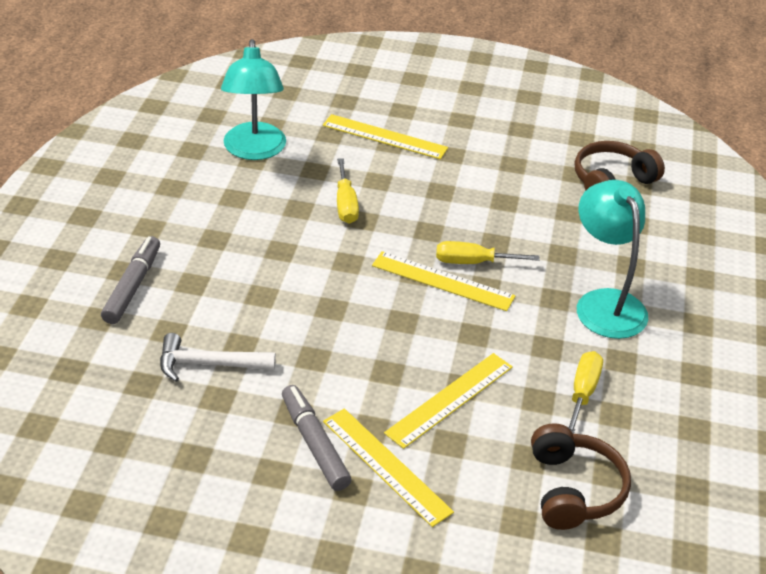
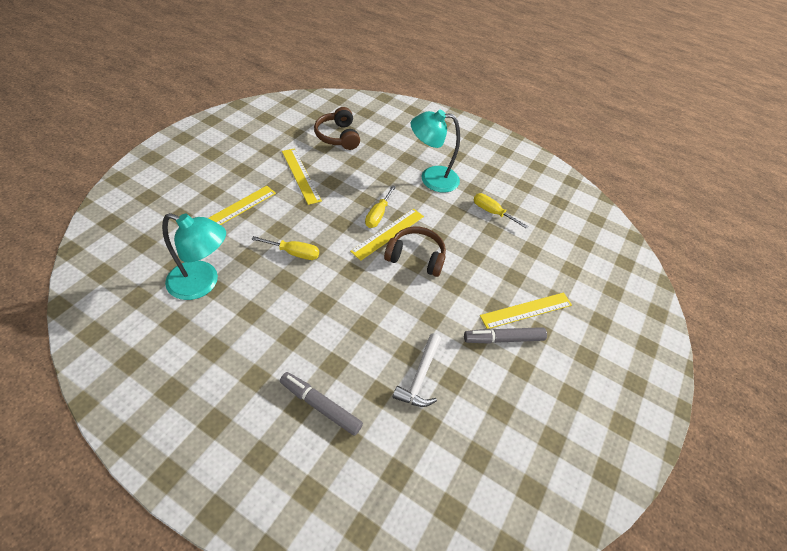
camera: 75 degrees left, 10 degrees up
yellow ruler [384,353,513,449] -> yellow ruler moved to [282,148,322,205]
brown headphones [531,423,631,530] -> brown headphones moved to [384,227,446,277]

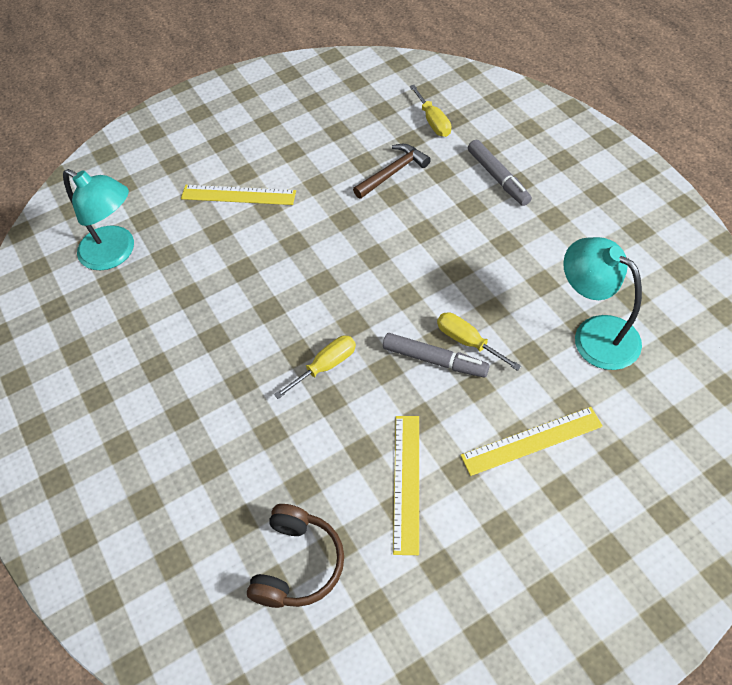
camera: 140 degrees left, 5 degrees up
yellow ruler [350,209,424,261] -> none
brown headphones [384,227,446,277] -> none
white hammer [392,334,441,407] -> brown hammer [353,144,431,199]
turquoise lamp [411,110,460,193] -> turquoise lamp moved to [63,169,134,270]
grey marker [464,327,547,344] -> grey marker moved to [383,333,490,377]
yellow screwdriver [474,193,528,228] -> yellow screwdriver moved to [410,85,451,137]

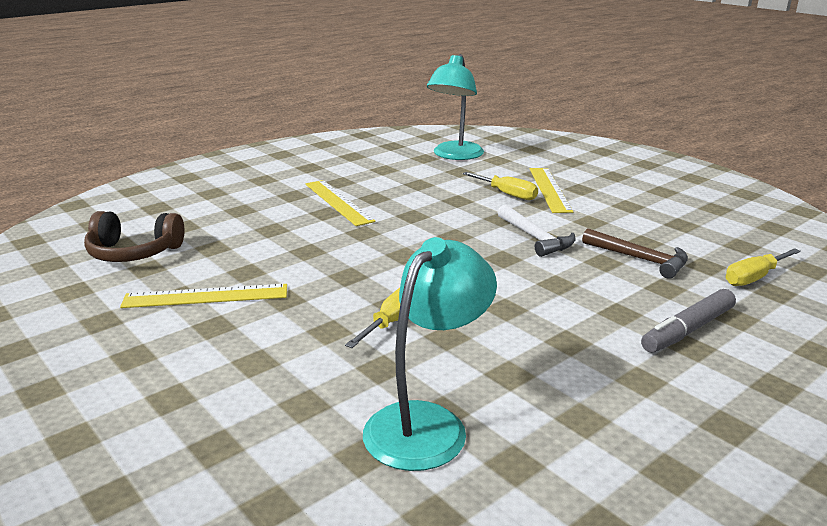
camera: 75 degrees right, 30 degrees down
yellow screwdriver [274,335,356,399] -> yellow screwdriver moved to [463,172,538,200]
grey marker [383,333,490,377] -> none
yellow ruler [461,407,603,476] -> yellow ruler moved to [305,180,376,226]
none -> white hammer [497,204,575,257]

